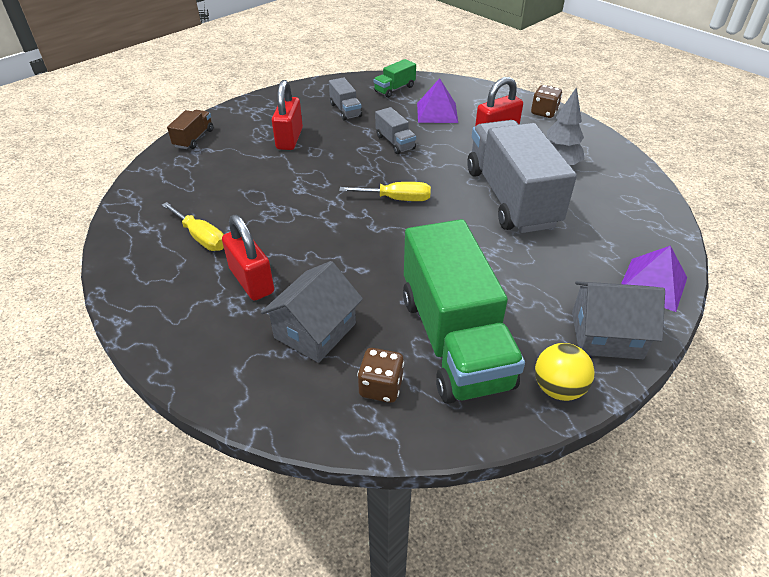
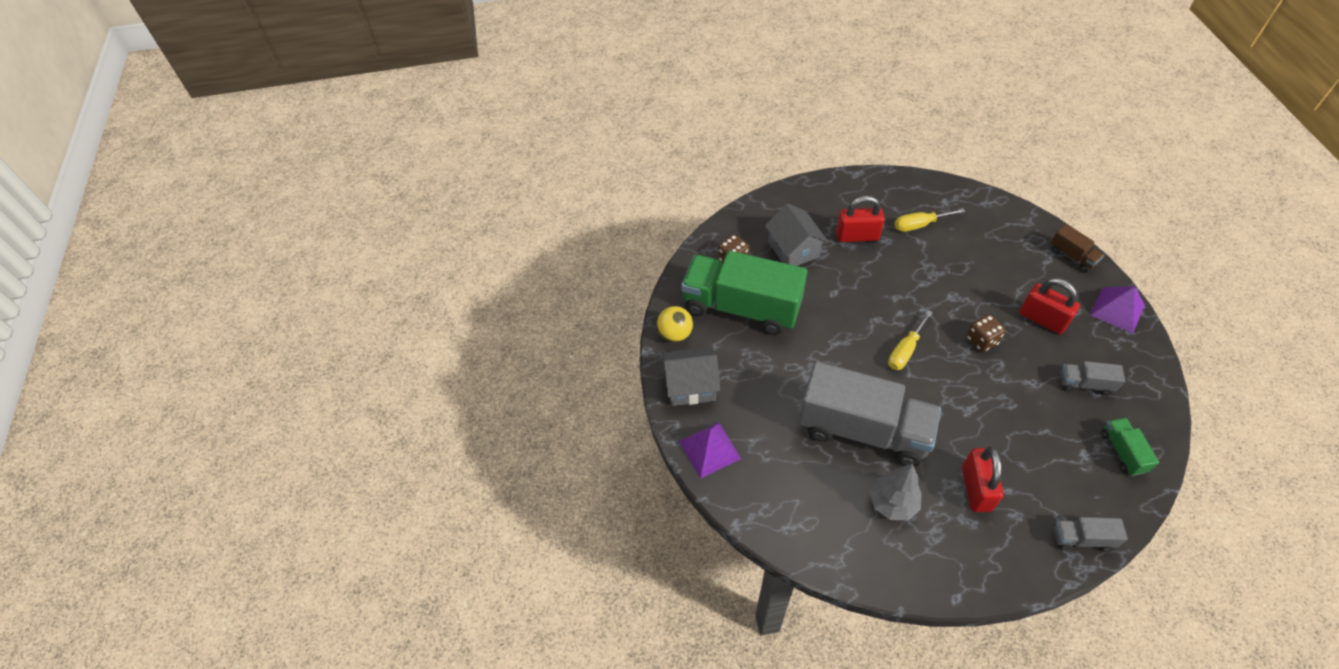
camera: 125 degrees right, 10 degrees up
grey truck [375,107,416,154] -> grey truck moved to [1053,517,1128,551]
purple pyramid [417,78,458,123] -> purple pyramid moved to [1090,286,1145,334]
brown dice [531,85,562,118] -> brown dice moved to [966,314,1006,352]
grey house [572,281,665,359] -> grey house turned 45 degrees clockwise [662,347,720,406]

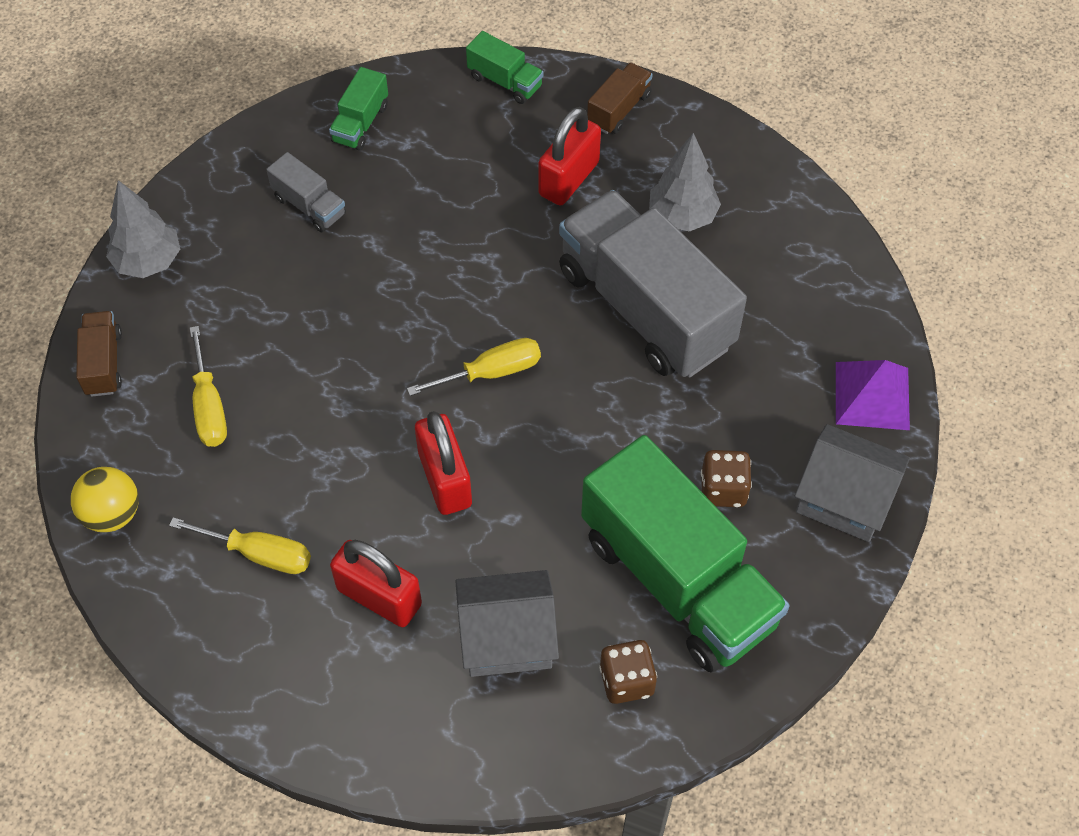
camera: 150 degrees left, 5 degrees up
yellow ball [657,306,693,342] -> yellow ball moved to [71,467,139,532]
grey house [764,203,828,266] -> grey house turned 75 degrees clockwise [456,570,559,677]
brown dice [966,314,1006,352] -> brown dice moved to [701,450,752,507]
red padlock [1019,278,1080,334] -> red padlock moved to [415,411,472,515]
grey truck [1053,517,1128,551] -> green truck [466,31,544,104]
purple pyramid [1090,286,1145,334] -> grey tree [106,180,180,278]
none -> yellow screwdriver [190,326,227,447]
none -> brown truck [587,62,653,134]

